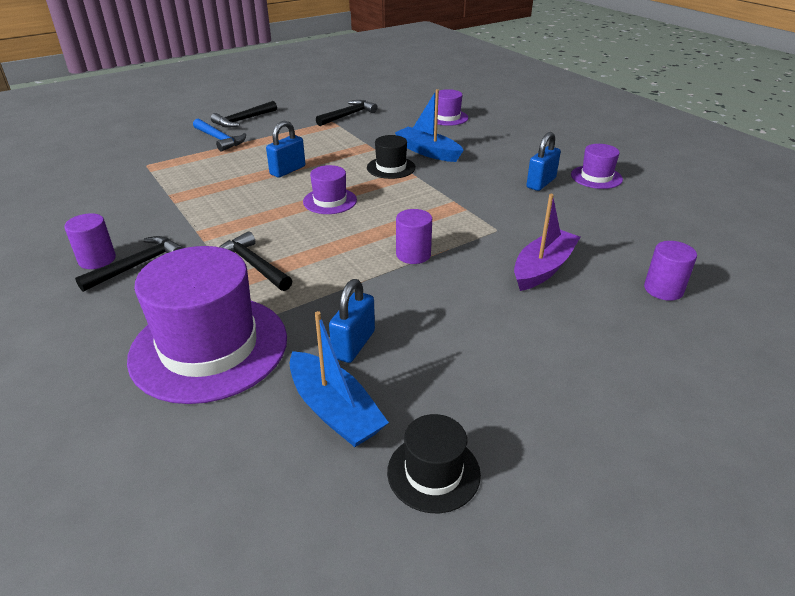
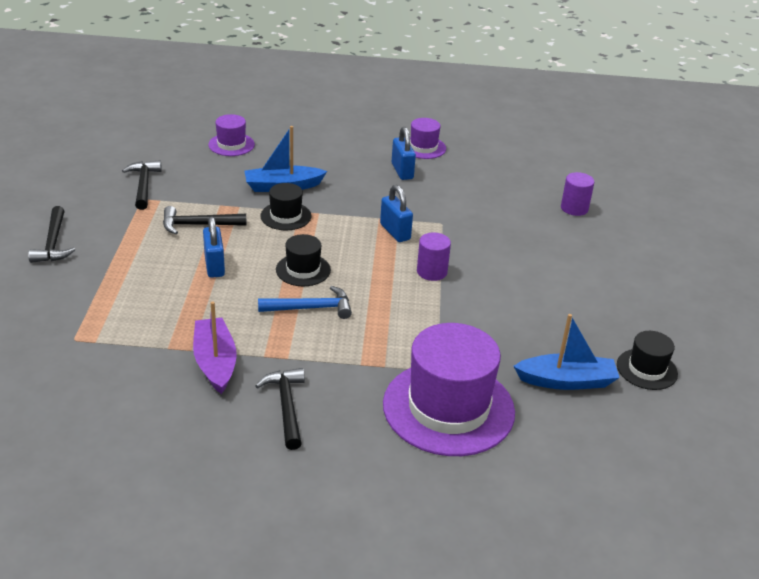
camera: 55 degrees left, 0 degrees up
purple cylinder [64,213,116,269] -> none
blue hammer [193,119,246,152] -> blue hammer moved to [258,286,352,319]
black hammer [220,231,292,291] -> black hammer moved to [163,206,246,234]
purple hat [303,165,357,214] -> black hat [276,234,331,286]
blue padlock [329,279,375,363] -> blue padlock moved to [380,185,413,242]
purple boat [514,194,580,291] -> purple boat moved to [193,301,237,394]

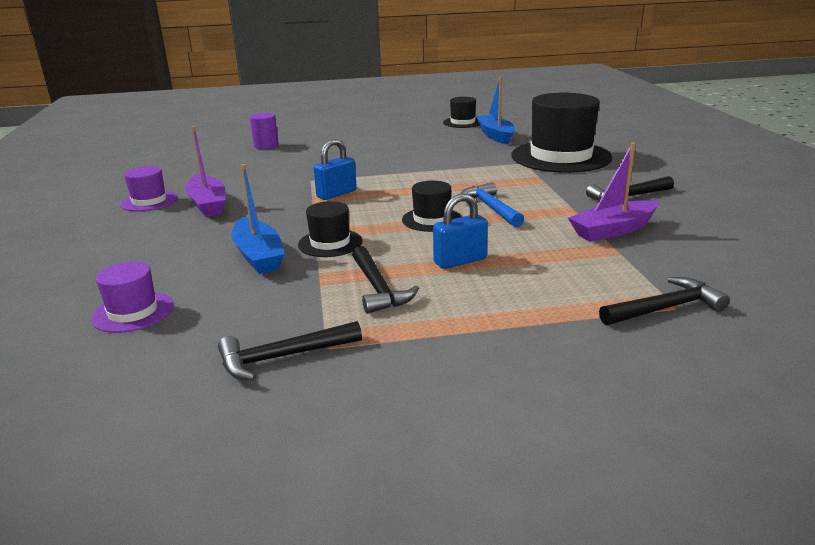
camera: 100 degrees left, 10 degrees down
black hammer [28,206,75,263] -> black hammer moved to [599,277,730,325]
purple hat [383,323,515,456] -> black hat [511,93,612,173]
blue padlock [392,127,416,180] -> purple boat [185,126,225,217]
purple cylinder [417,232,451,281] -> none

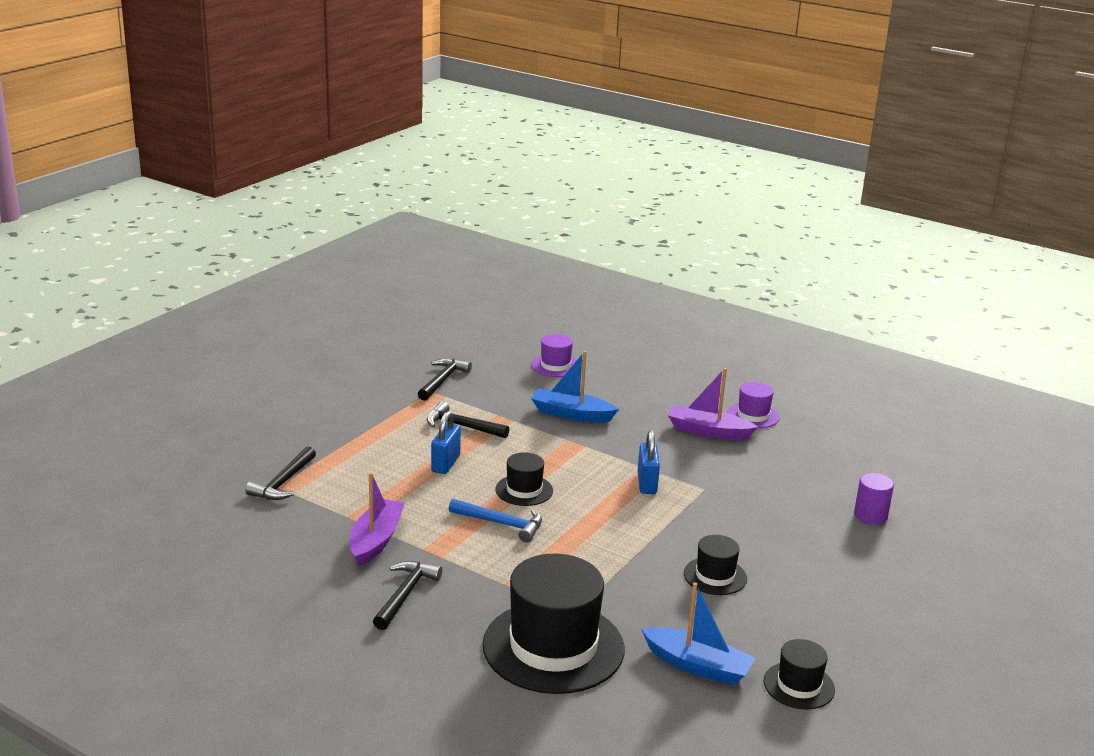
camera: 130 degrees right, 0 degrees up
black hat [298,201,362,257] -> black hat moved to [684,535,747,595]

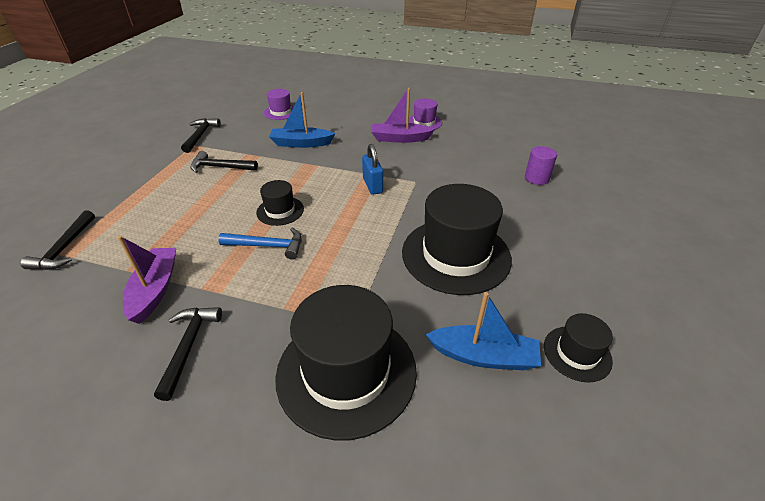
camera: 15 degrees left, 15 degrees up
blue padlock [431,411,461,474] -> none
black hat [684,535,747,595] -> black hat [402,184,512,295], size x2.06

